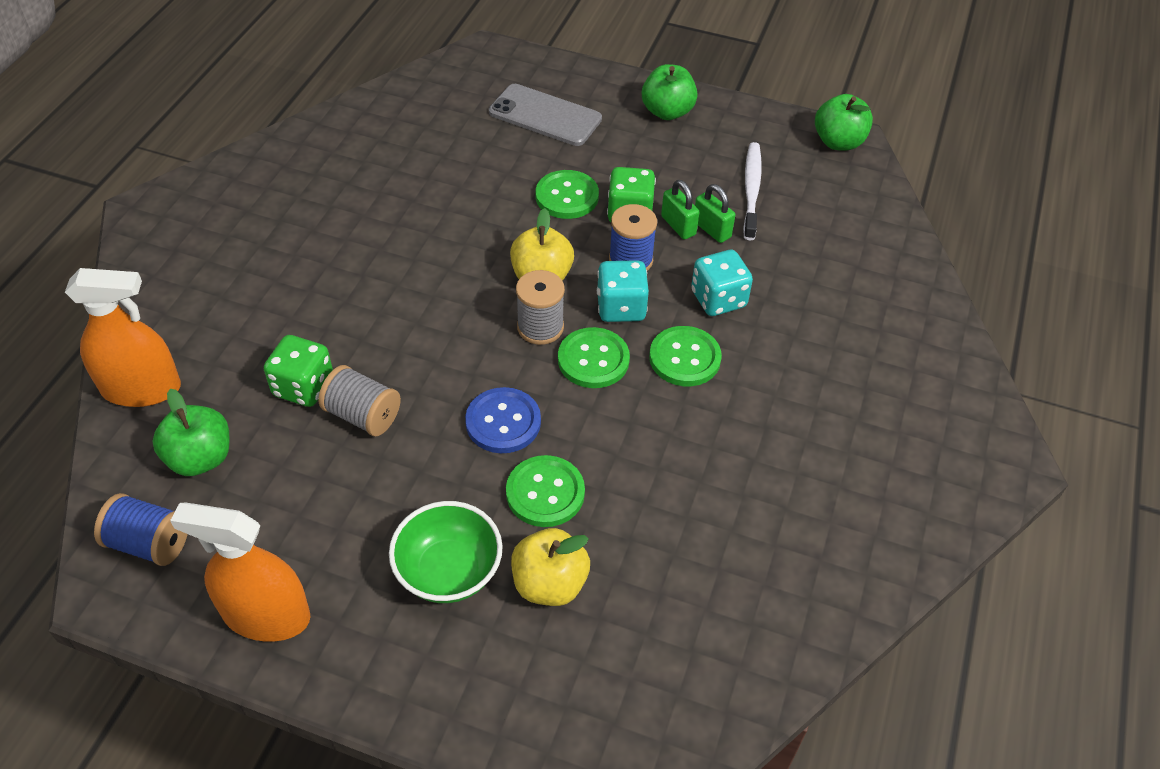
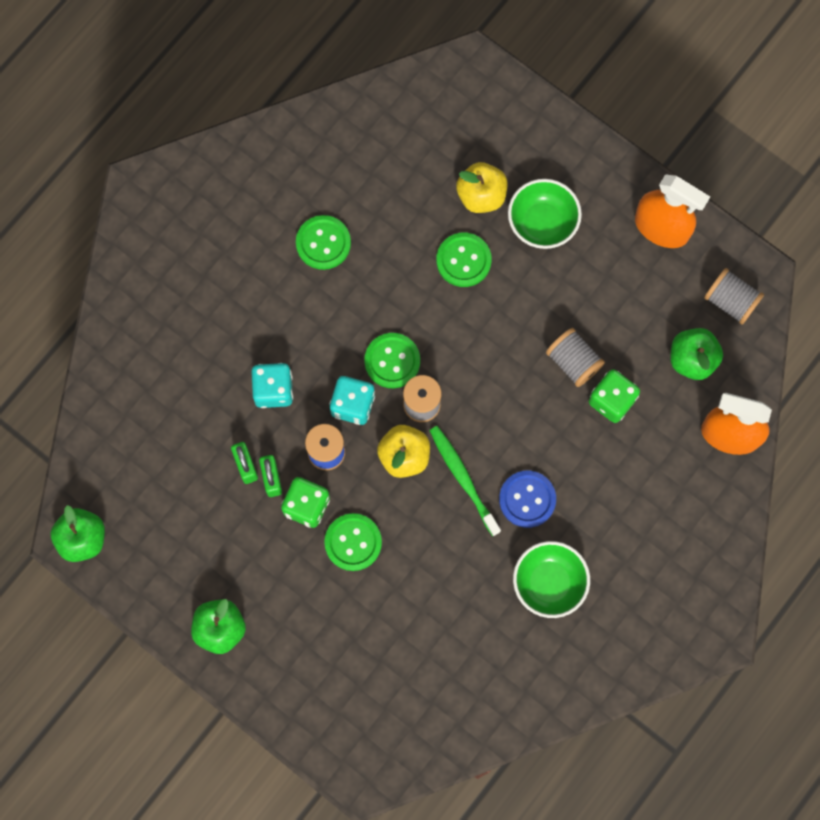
camera: 160 degrees left, 25 degrees up
blue spool [94,493,188,566] -> grey spool [704,268,764,325]
blue button [465,387,541,453] -> blue button moved to [499,471,556,528]
grey phone [489,84,602,146] -> none
green button [649,326,722,386] -> green button moved to [296,215,351,270]
white toothbrush [743,142,762,240] -> none
none -> green toothbrush [429,426,501,536]
none -> green bowl [513,541,590,618]

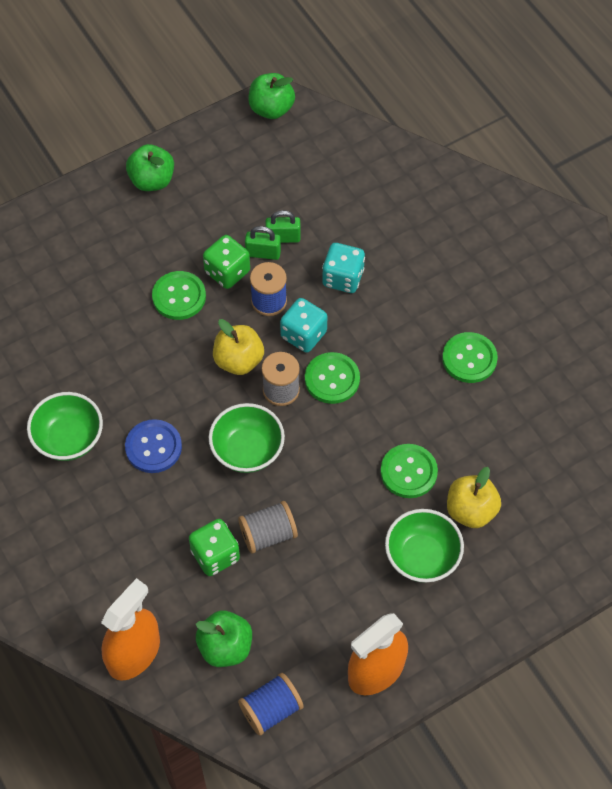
camera: 110 degrees right, 15 degrees down
green toothbrush [429,426,501,536] -> none
grey spool [704,268,764,325] -> blue spool [238,673,304,736]
none -> green bowl [209,403,285,473]

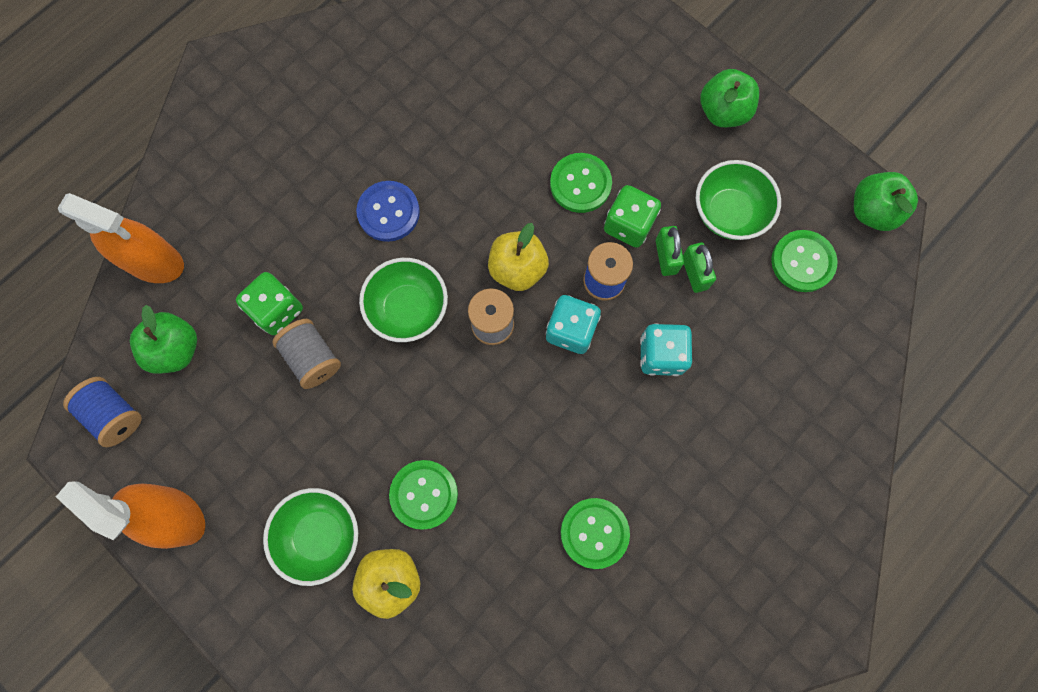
camera: 75 degrees right, 15 degrees up
green bowl [27,392,103,461] -> green bowl moved to [696,160,781,240]
green button [305,352,360,404] -> green button moved to [771,230,838,292]

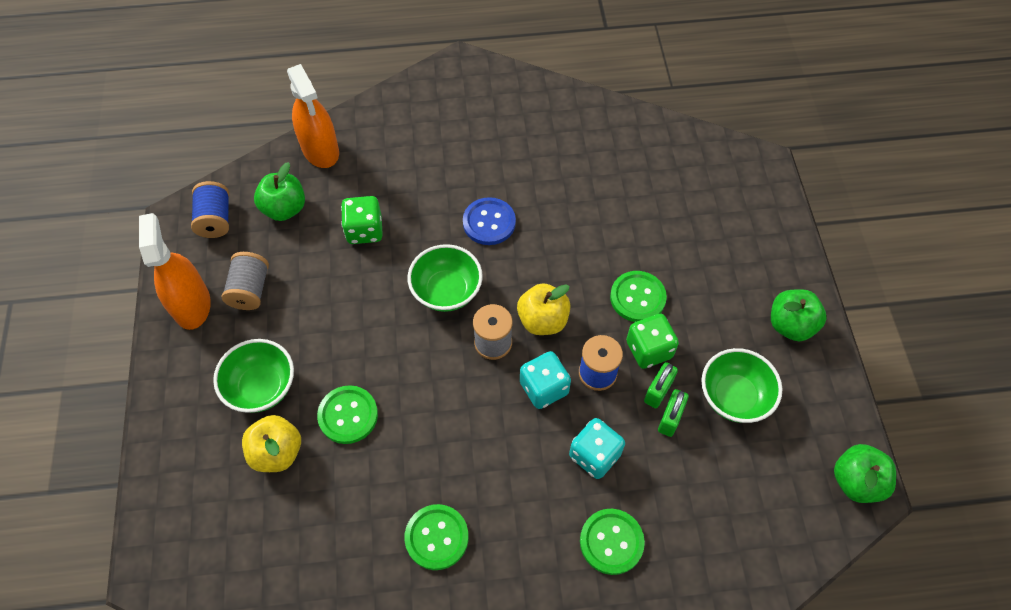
camera: 40 degrees right, 15 degrees down
grey spool [272,319,341,389] -> grey spool moved to [222,252,269,310]
green button [771,230,838,292] -> green button moved to [580,509,645,575]

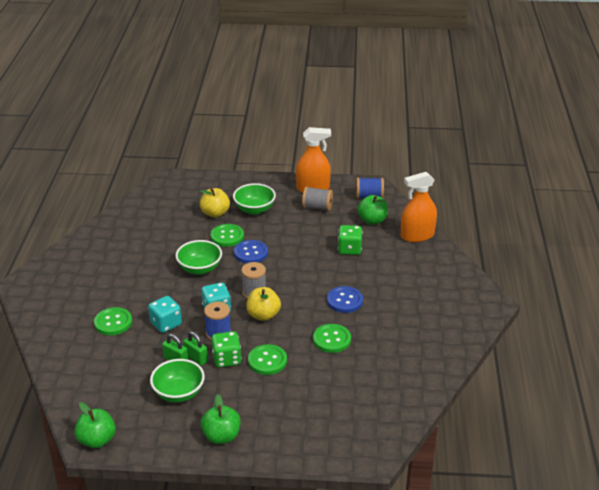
camera: 100 degrees right, 25 degrees down
green button [404,504,469,570] -> green button moved to [313,324,351,353]
green bowl [408,244,483,312] -> green bowl moved to [176,240,222,275]
none -> blue button [234,240,268,263]

